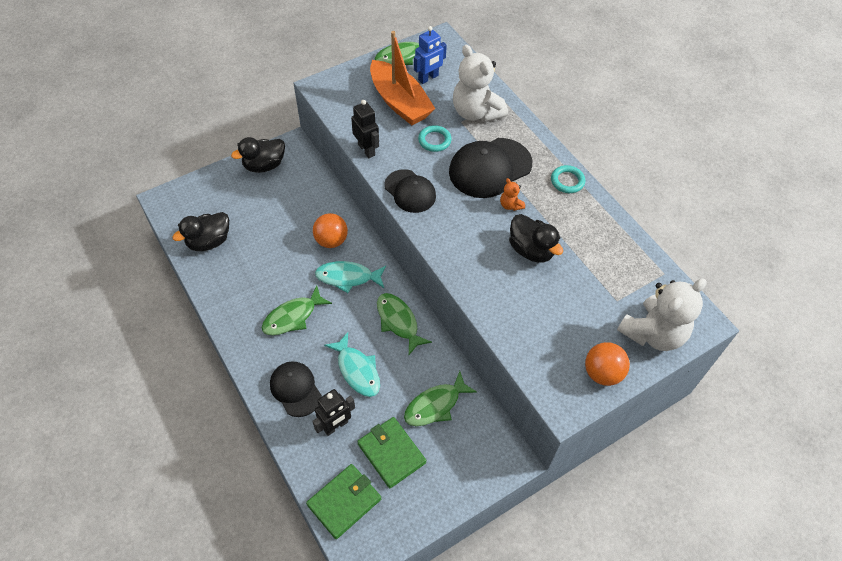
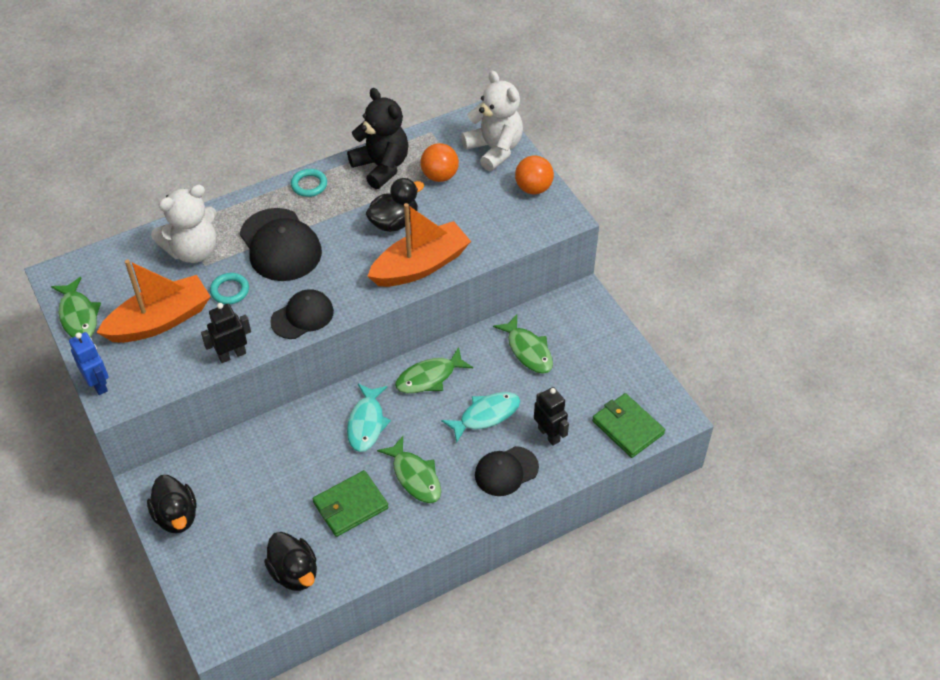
camera: 85 degrees left, 5 degrees down
orange ball [313,213,348,248] -> orange ball moved to [420,143,459,182]
green wallet [357,417,426,488] -> green wallet moved to [313,470,389,537]
blue robot [414,26,447,84] -> blue robot moved to [69,332,109,395]
orange teddy bear [500,178,525,211] -> none
none -> black teddy bear [347,88,409,189]
none -> orange boat [368,203,471,287]

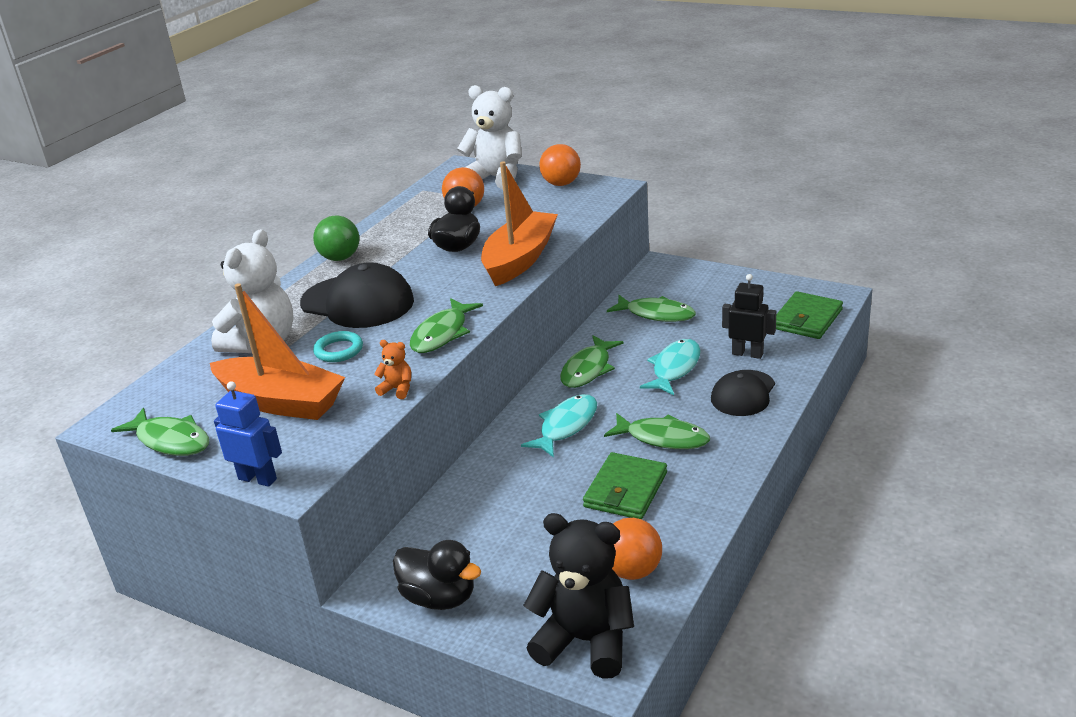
camera: 30 degrees left, 20 degrees down
orange boat [97,259,211,343] -> orange boat turned 90 degrees clockwise [210,283,345,420]
black robot [201,303,251,363] -> orange teddy bear [374,340,411,399]
black duck [264,532,317,591] -> orange ball [612,518,662,580]
black cap [270,289,334,339] -> green fish [410,298,483,353]
turquoise ring [291,169,327,197] -> green ball [313,215,359,261]
black teddy bear [347,88,409,189] -> black teddy bear moved to [523,513,634,678]
turquoise fish [347,384,391,452] -> turquoise fish turned 120 degrees counterclockwise [521,394,597,458]
green wallet [592,393,665,458] -> green wallet turned 75 degrees counterclockwise [776,291,843,339]

